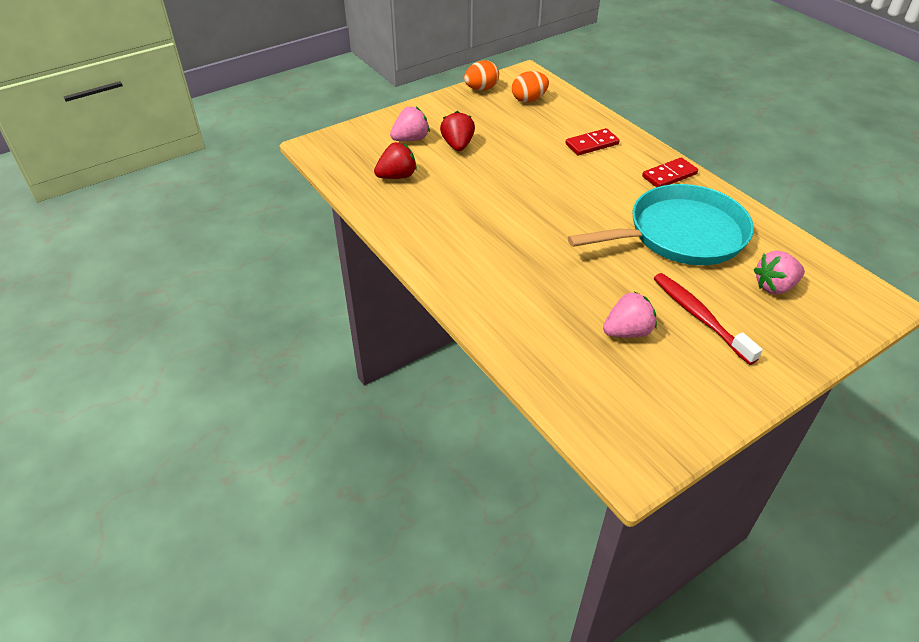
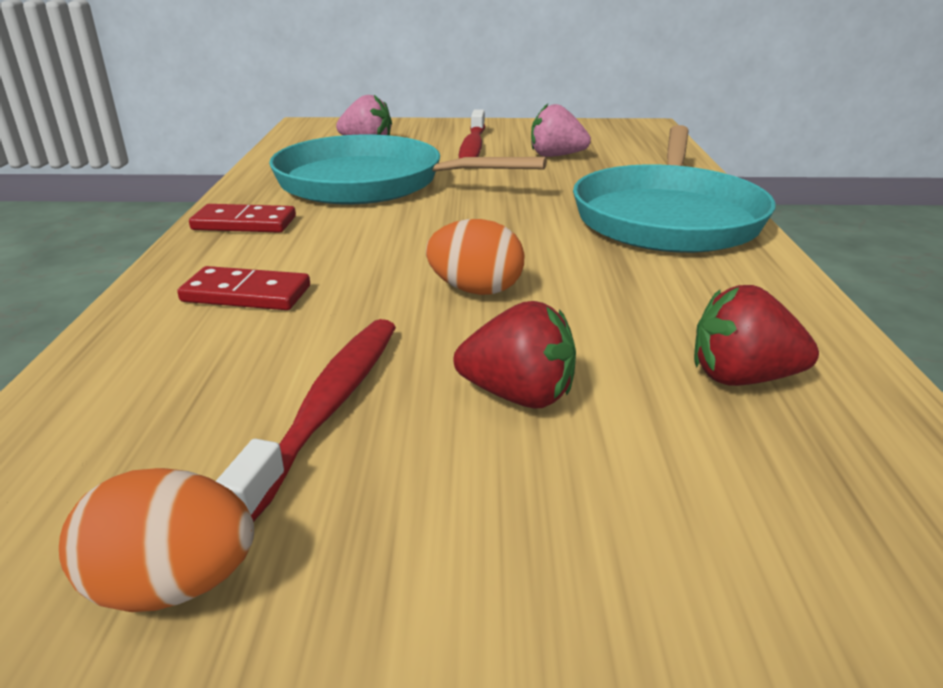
camera: 145 degrees left, 15 degrees down
pink strawberry [390,107,430,141] -> none
red strawberry [440,111,475,151] -> red strawberry turned 105 degrees counterclockwise [453,301,576,409]
orange egg [512,71,549,102] -> orange egg moved to [426,219,525,295]
none -> red toothbrush [216,319,396,522]
none -> turquoise pan [573,125,776,253]

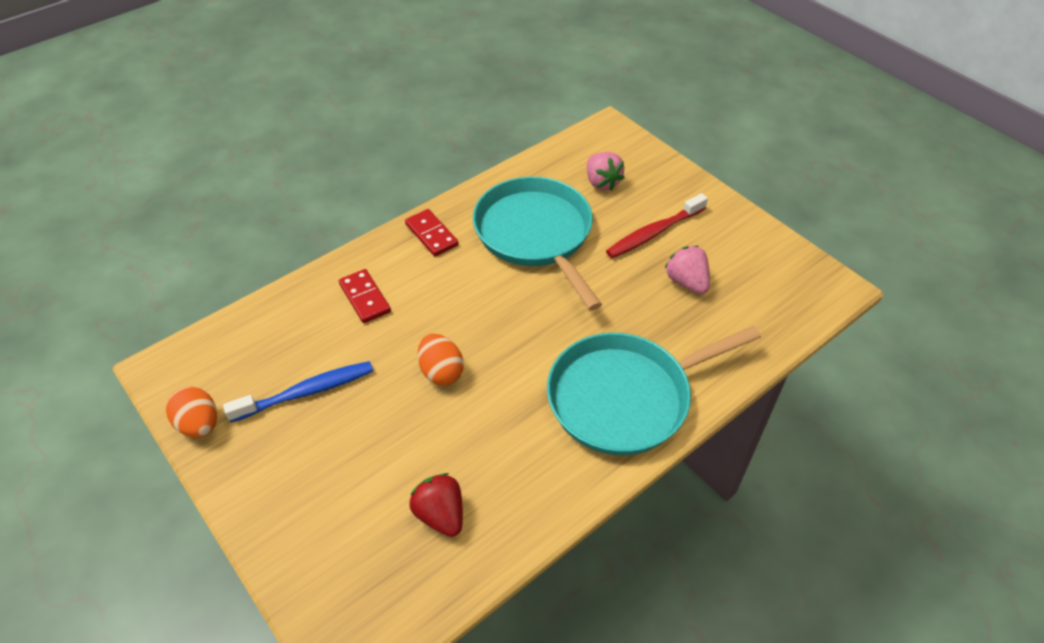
camera: 50 degrees right, 20 degrees up
red toothbrush [216,319,396,522] -> blue toothbrush [223,361,373,422]
red strawberry [453,301,576,409] -> none

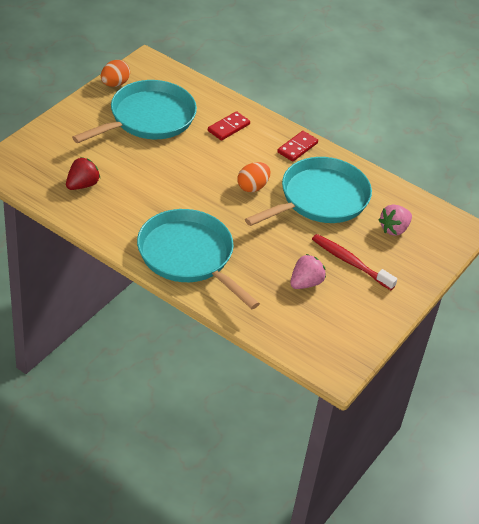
camera: 70 degrees right, 5 degrees down
blue toothbrush [223,361,373,422] -> turquoise pan [72,80,197,143]
orange egg [418,334,464,386] -> orange egg moved to [237,162,270,192]

